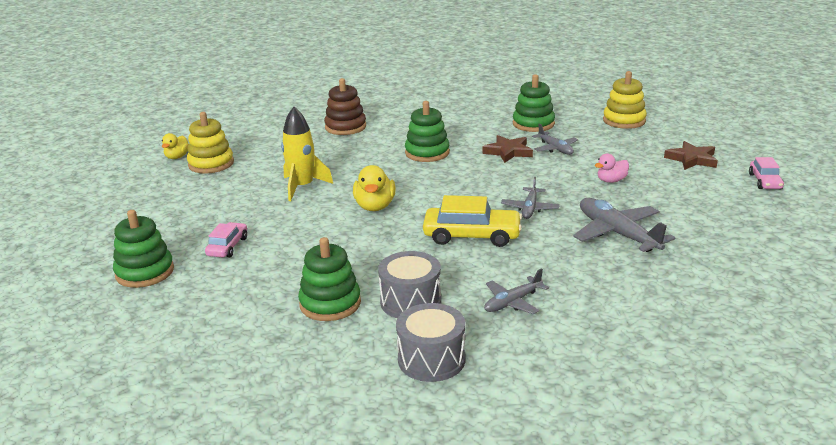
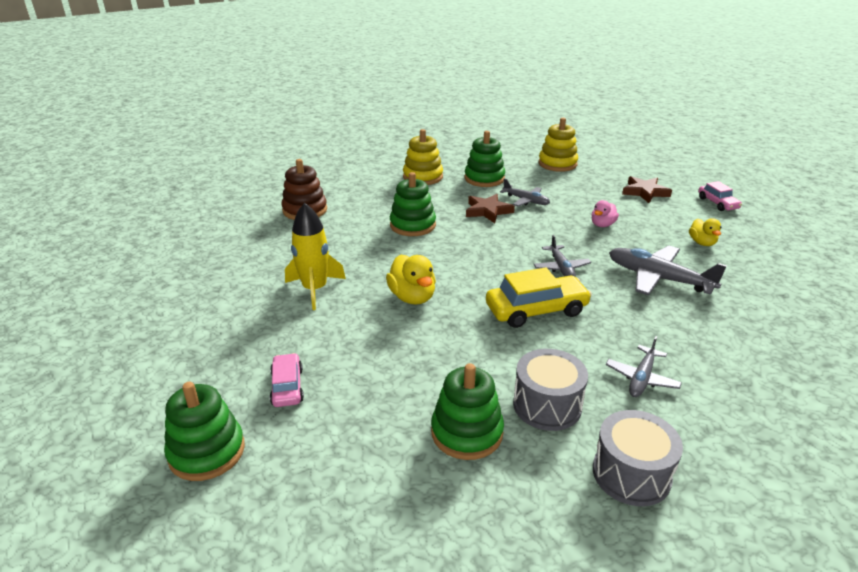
camera: 25 degrees left, 5 degrees up
yellow duck [162,133,189,159] -> yellow duck moved to [689,218,721,246]
yellow stacking toy [187,112,234,174] -> yellow stacking toy moved to [403,129,443,185]

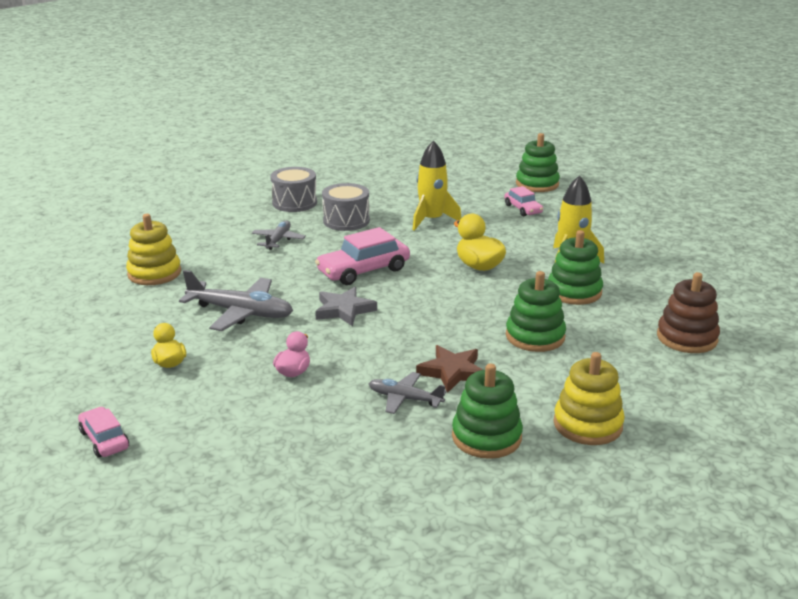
camera: 165 degrees right, 5 degrees down
green stacking toy [431,363,504,460] -> green stacking toy moved to [548,230,603,305]
yellow car [486,267,592,328] -> pink car [315,227,410,285]
grey plane [534,235,591,277] -> grey star [315,287,377,326]
yellow stacking toy [538,118,578,172] -> yellow stacking toy moved to [126,214,181,285]
brown star [622,176,672,203] -> none
none -> yellow rocket [413,140,462,231]

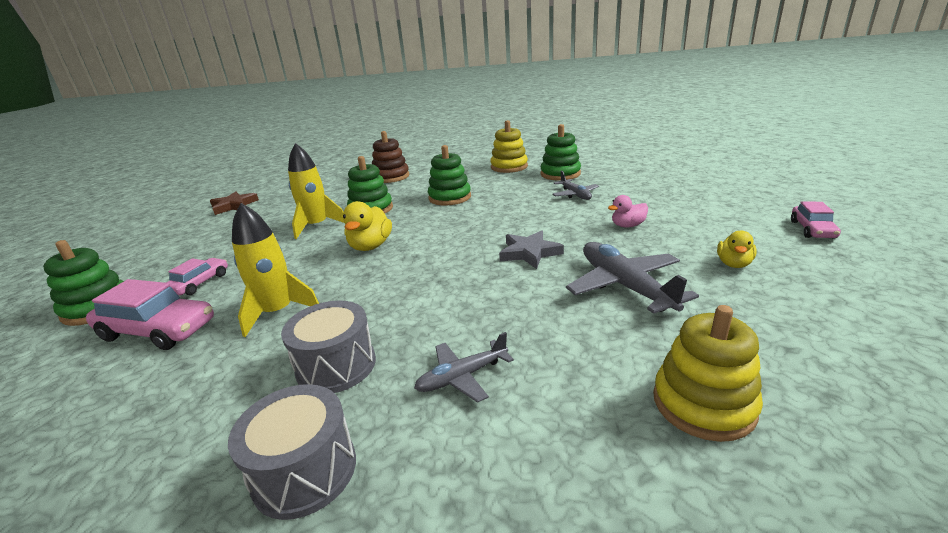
camera: 130 degrees left, 0 degrees up
pink car [315,227,410,285] -> pink car moved to [86,279,214,350]
brown star [416,345,483,393] -> brown star moved to [210,191,259,215]

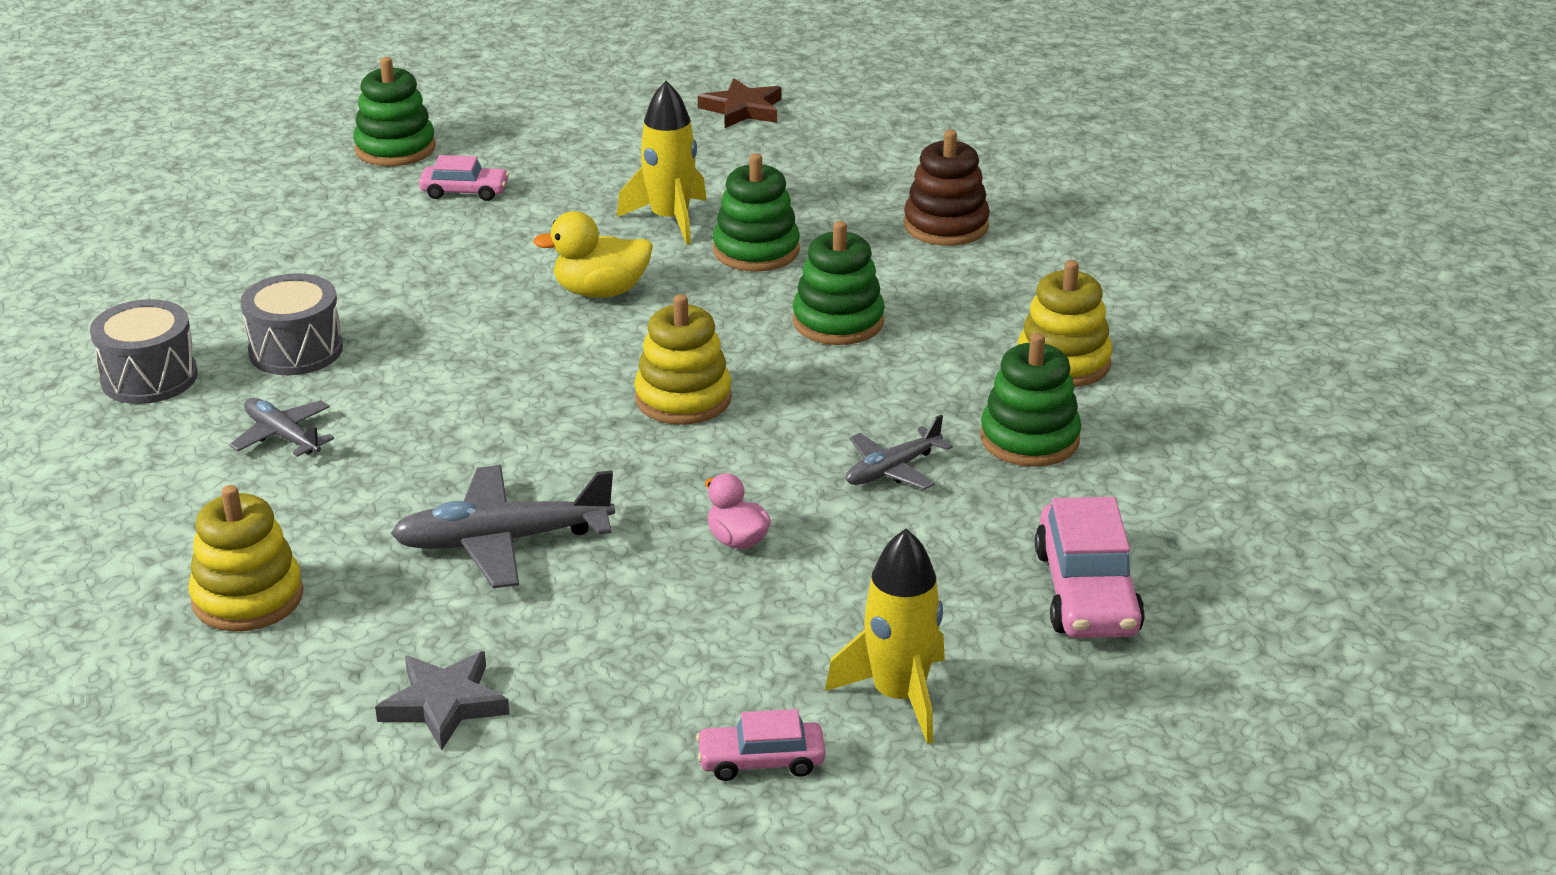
camera: 70 degrees right, 5 degrees up
pink car [86,279,214,350] -> pink car moved to [1035,497,1145,638]
yellow rocket [232,203,319,337] -> yellow rocket moved to [825,529,945,744]
grey star [499,230,564,269] -> grey star moved to [375,651,510,750]
grey plane [566,242,699,314] -> grey plane turned 150 degrees counterclockwise [390,465,615,588]
yellow duck [717,230,757,268] -> none
none -> yellow stacking toy [634,294,732,425]

